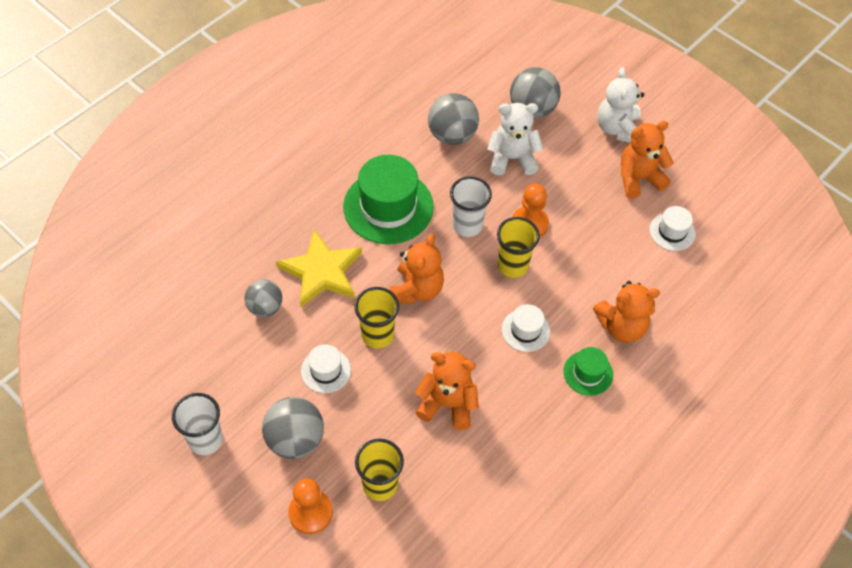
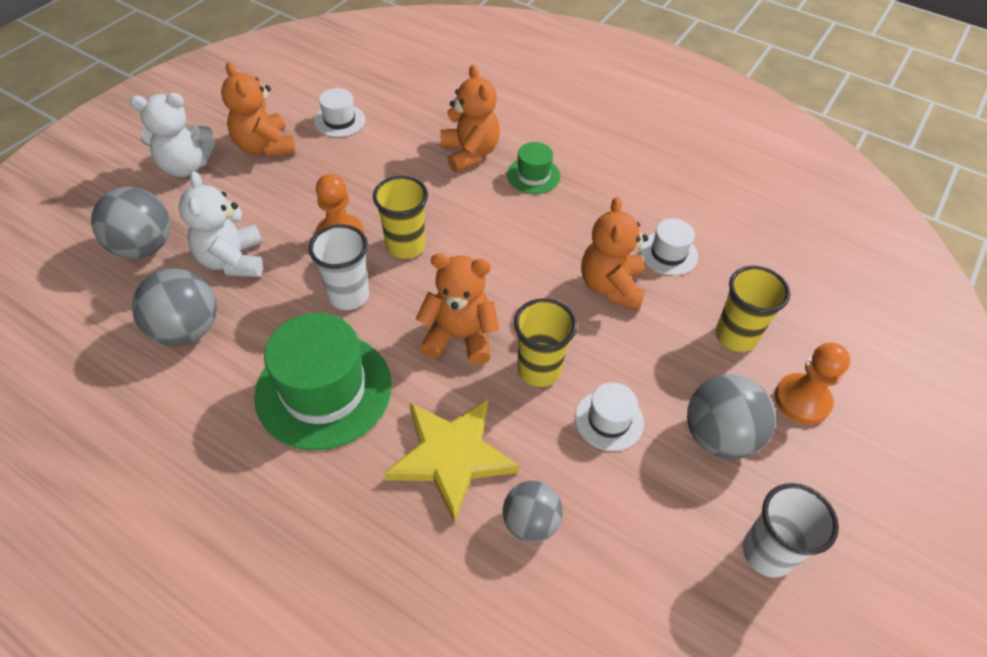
camera: 100 degrees left, 5 degrees down
white hat [502,304,550,352] -> white hat moved to [640,218,698,276]

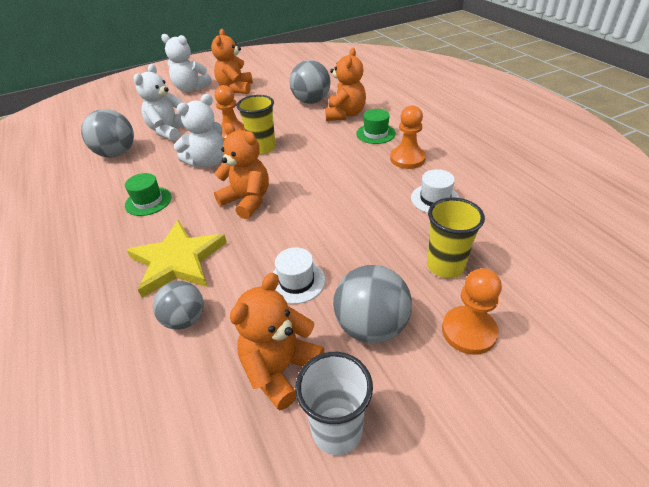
camera: 35 degrees right, 10 degrees down
grey ball [91,187,170,259] -> grey ball moved to [289,60,331,104]
green hat [254,313,392,450] -> green hat [125,173,172,216], size x0.50
white cup [309,224,369,310] -> white teddy bear [174,94,224,168]
white hat [314,88,365,137] -> none
yellow cup [514,298,577,387] -> none
orange teddy bear [581,197,648,310] -> orange teddy bear moved to [230,273,324,410]
none -> orange pawn [390,105,426,169]

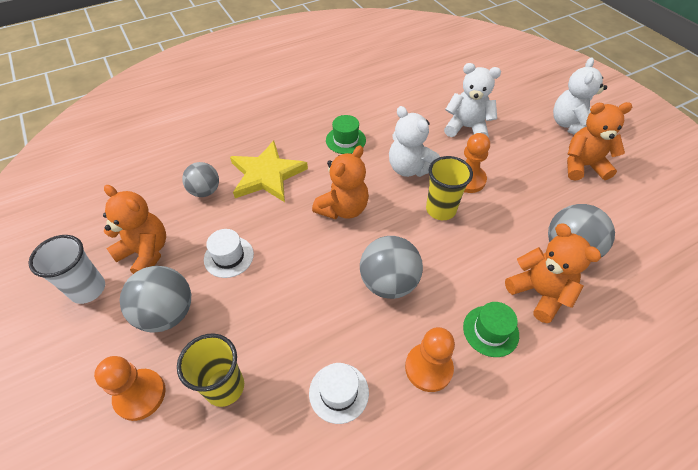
camera: 85 degrees right, 10 degrees up
grey ball [81,109,134,157] -> grey ball moved to [360,236,423,299]
orange teddy bear [325,48,366,121] -> orange teddy bear turned 135 degrees counterclockwise [505,223,601,323]

